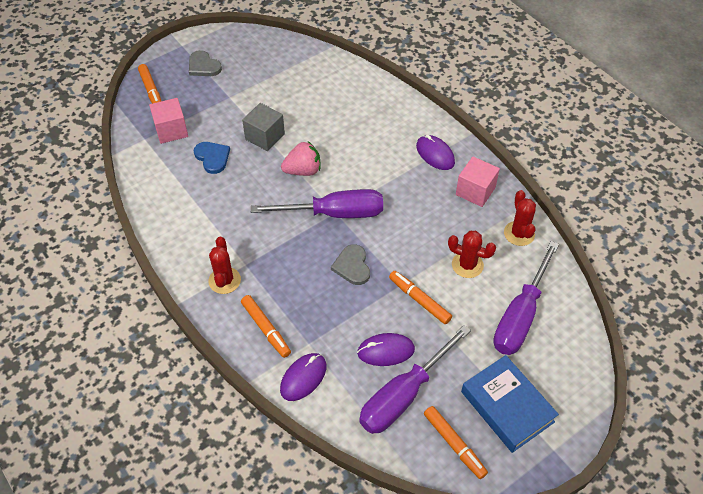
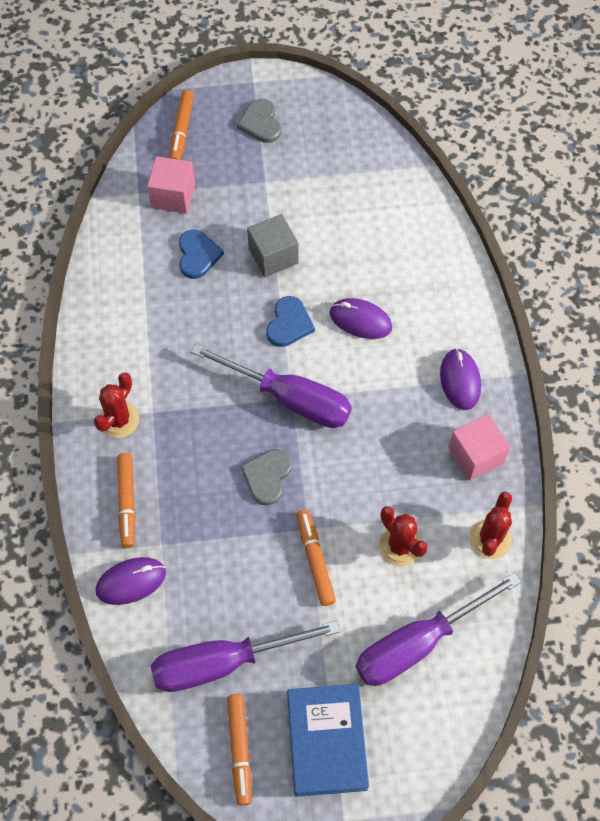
camera: 30 degrees right, 10 degrees up
pink strawberry [281,141,320,176] -> blue heart [266,296,315,347]
purple mouse [357,333,415,366] -> purple mouse moved to [330,298,392,339]

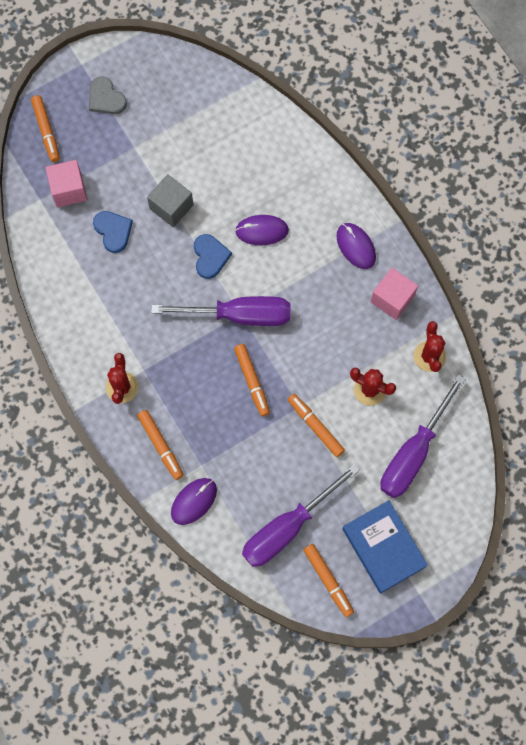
camera: 25 degrees left, 10 degrees up
grey heart [241,449,292,506] -> orange marker [234,344,270,416]

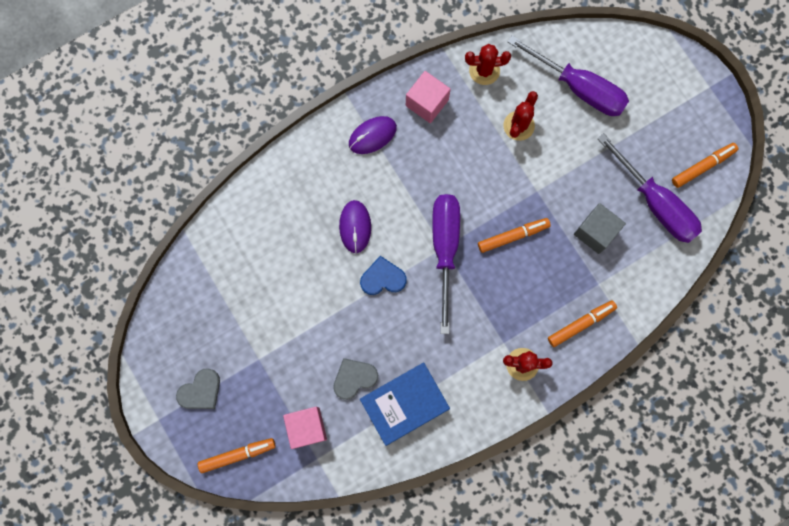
camera: 90 degrees left, 5 degrees up
blue heart [93,211,133,253] -> grey heart [333,358,378,400]
grey cube [147,174,193,227] -> grey cube moved to [574,203,626,254]
purple mouse [171,478,217,525] -> none
orange marker [288,394,345,457] -> none
blue book [343,500,428,594] -> blue book moved to [360,362,450,446]

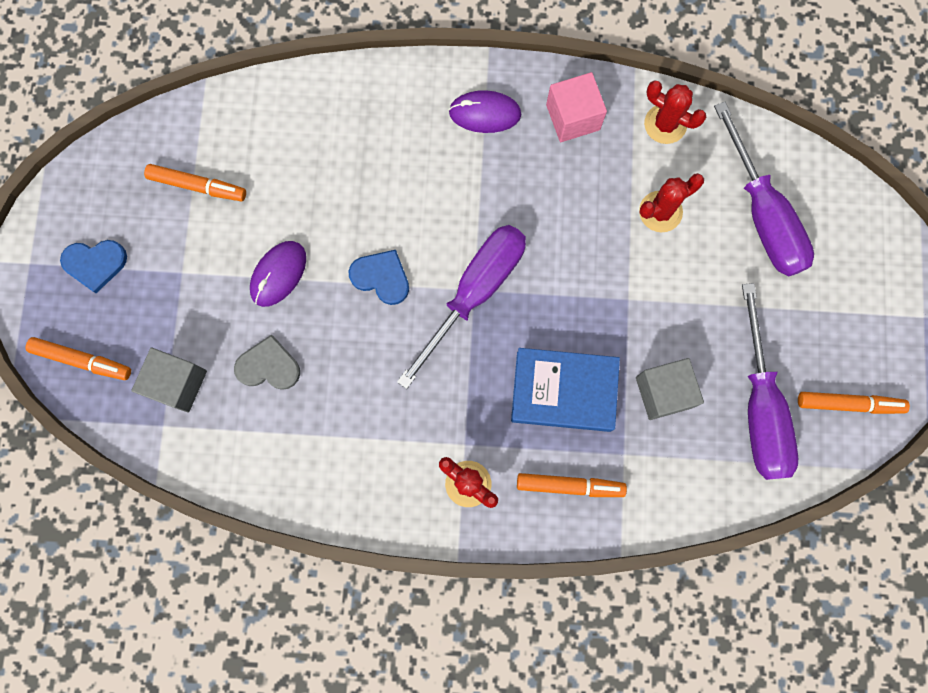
camera: 35 degrees right, 0 degrees up
grey heart [176,368,220,409] -> blue heart [60,240,127,293]
pink cube [283,407,327,449] -> grey cube [131,348,207,413]
purple mouse [339,200,371,253] -> purple mouse moved to [250,241,306,307]
blue book [360,362,450,446] -> blue book moved to [511,348,620,432]
orange marker [478,218,551,253] -> orange marker moved to [144,164,246,201]

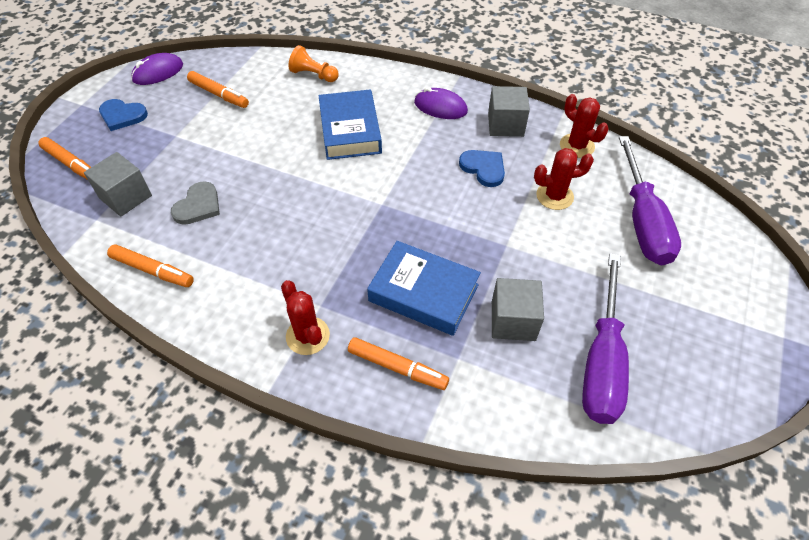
camera: 20 degrees right, 25 degrees down
grey heart [234,335,300,390] -> grey heart turned 90 degrees clockwise [171,181,220,225]
purple mouse [250,241,306,307] -> purple mouse moved to [131,53,183,85]
blue heart [348,250,409,305] -> blue heart moved to [459,150,505,187]
purple screwdriver [397,225,526,389] -> none
pink cube [546,72,607,142] -> grey cube [488,86,530,137]
orange marker [798,392,910,414] -> orange marker moved to [107,244,194,287]
none -> orange pawn [288,45,339,82]
none -> blue book [319,90,382,160]

